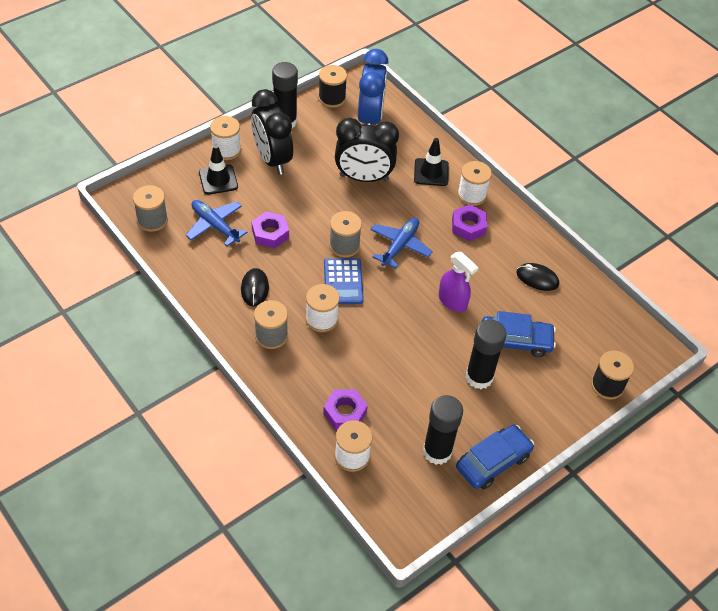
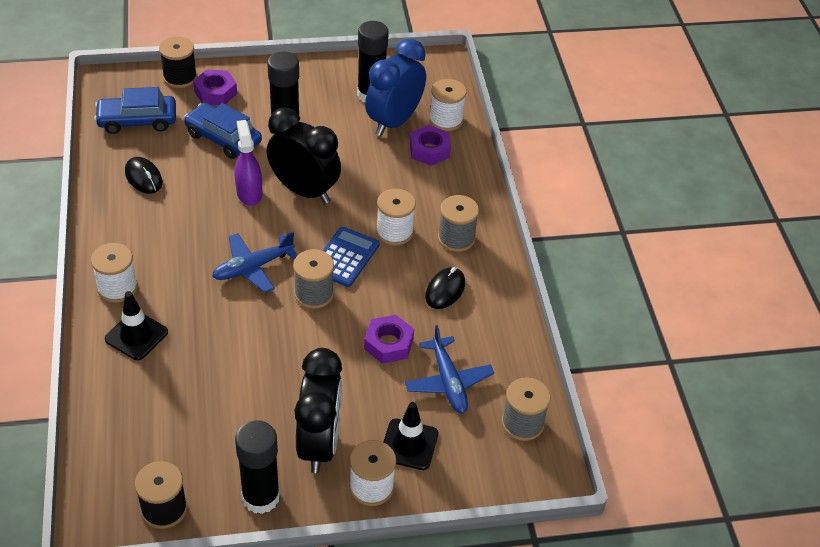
camera: 150 degrees left, 5 degrees down
black clock [335,118,399,182] -> black clock moved to [267,108,341,204]
blue clock [358,49,389,125] -> blue clock moved to [365,39,426,136]
purple nut [452,204,487,241] -> purple nut moved to [193,70,237,105]
blue car [456,425,534,490] -> blue car moved to [94,87,176,134]

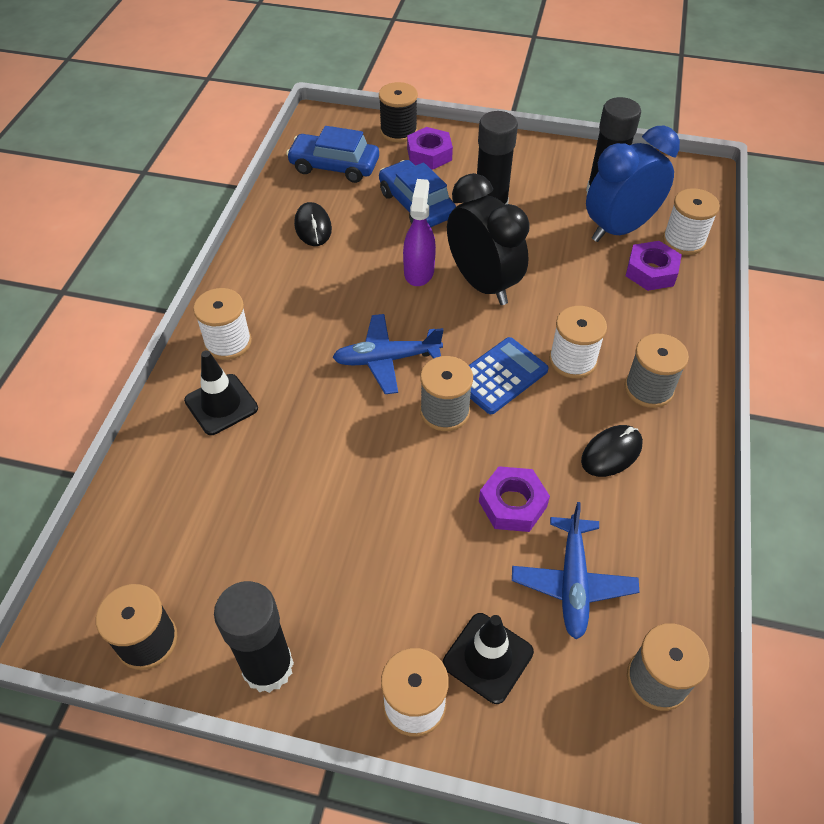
camera: 25 degrees right, 5 degrees up
black clock [294,348,342,473] -> none

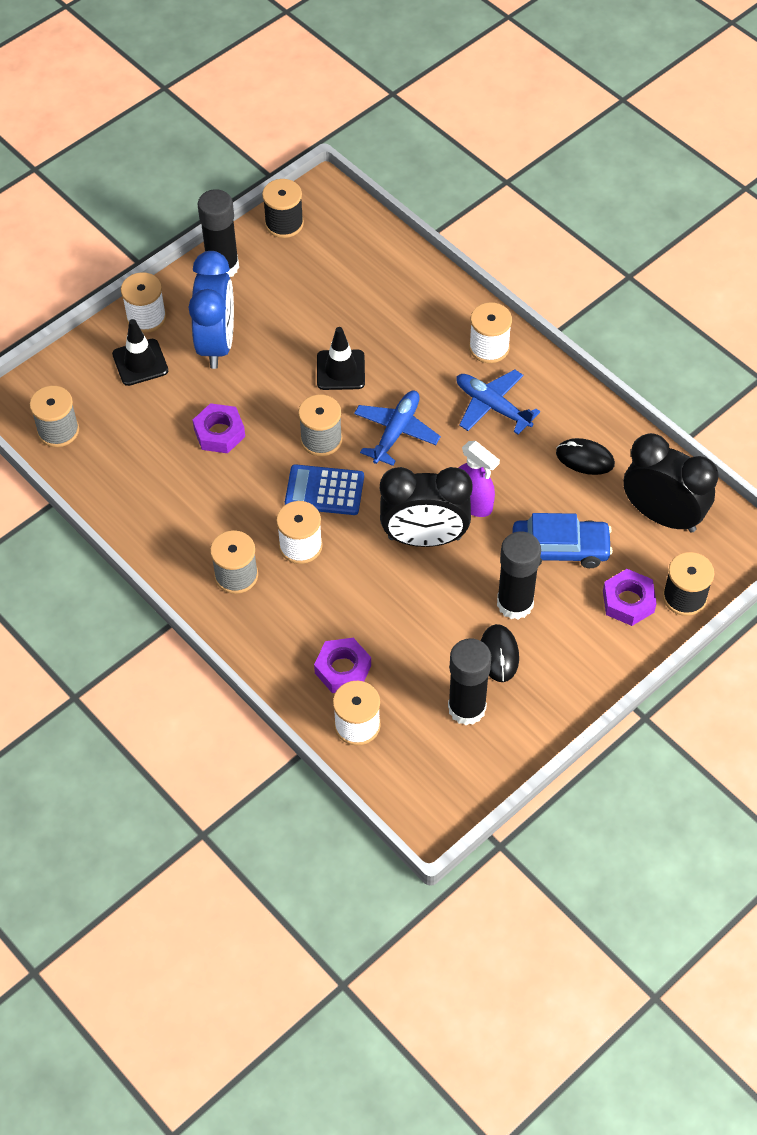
camera: 125 degrees right, 5 degrees up
black traffic cone [184,350,258,435] -> black traffic cone moved to [317,327,365,390]
blue car [286,126,379,183] -> black clock [623,433,718,533]
blue calculator [469,337,549,414] -> blue calculator turned 105 degrees clockwise [285,464,364,515]
blue plane [512,502,639,640] -> blue plane moved to [456,370,540,435]
black mouse [581,425,643,477] -> black mouse moved to [481,624,519,682]
blue clock [586,126,680,242] -> blue clock moved to [188,251,234,369]

